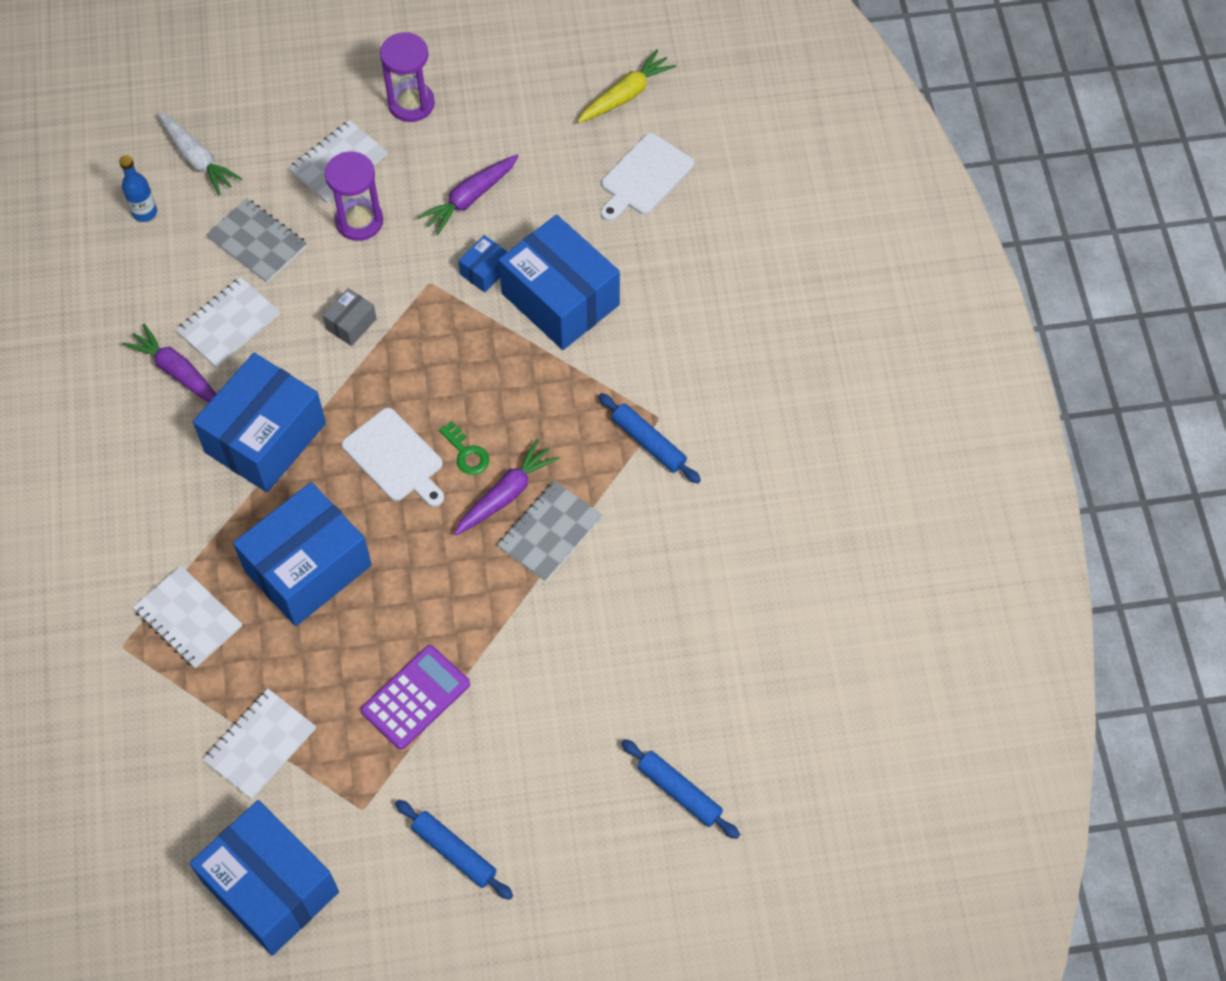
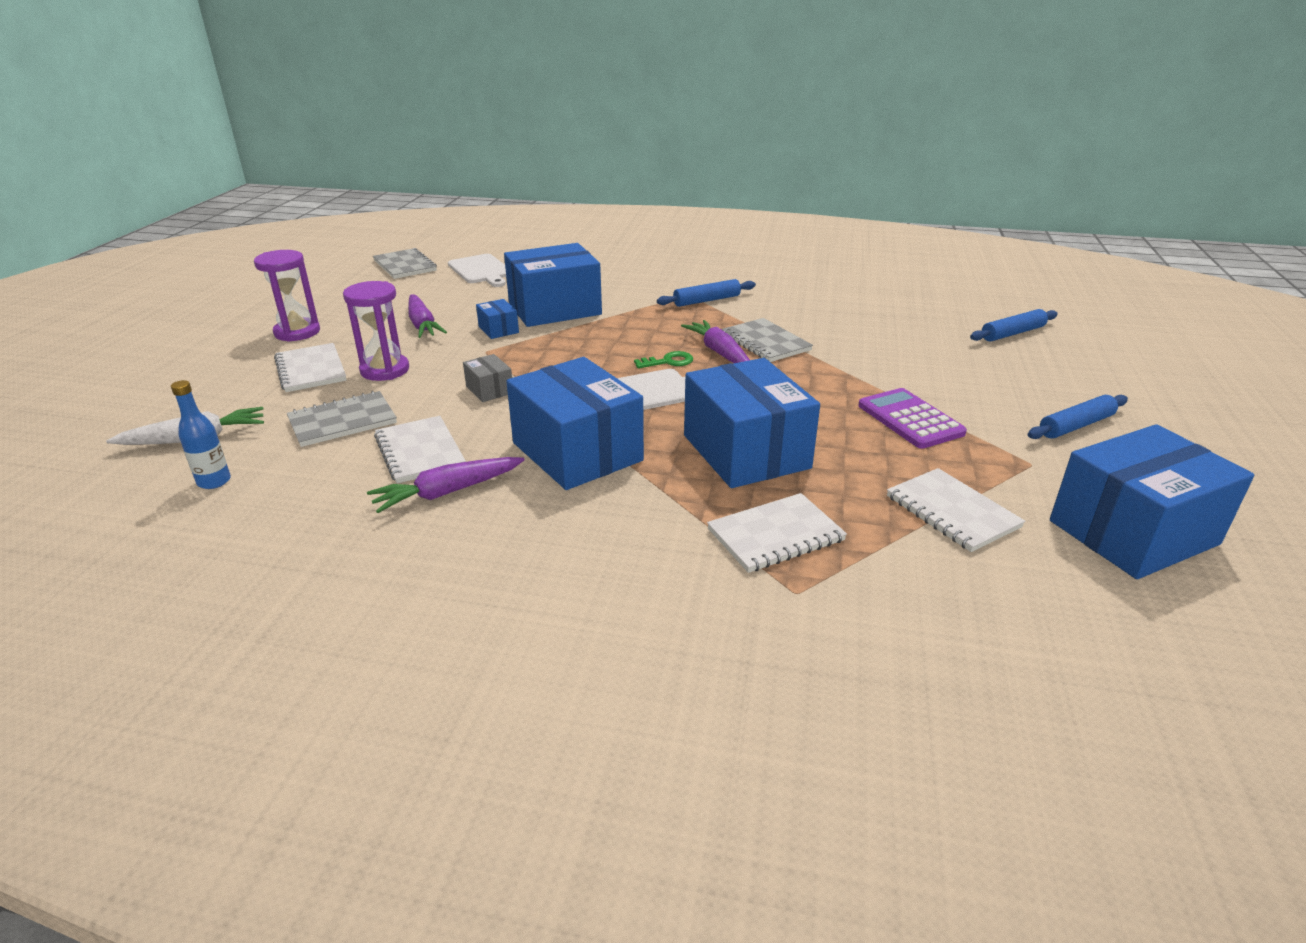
camera: 70 degrees left, 30 degrees down
yellow carrot [577,49,676,123] -> grey notebook [373,248,437,279]

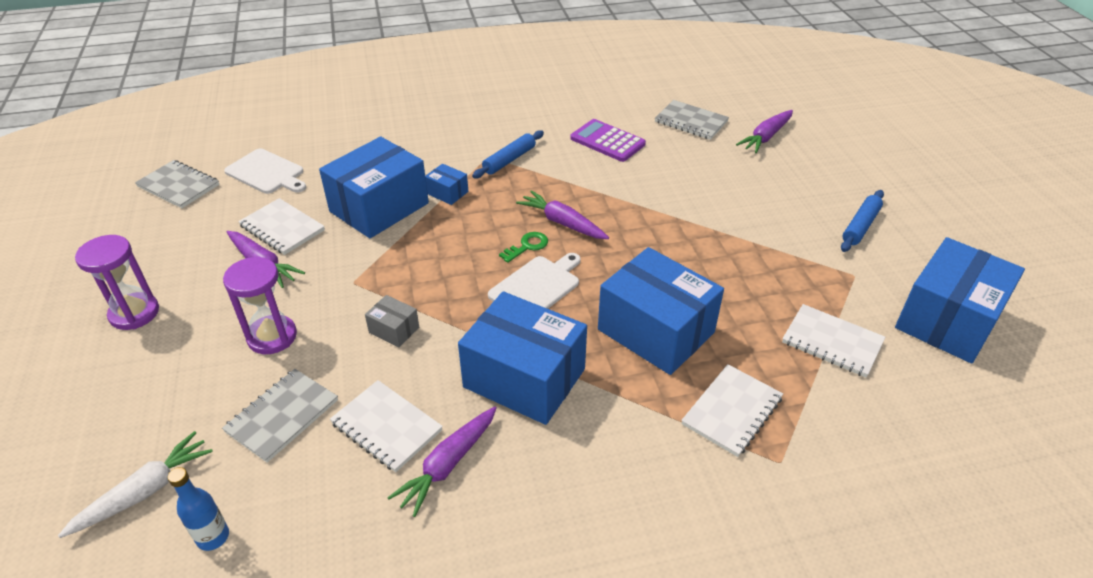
camera: 25 degrees left, 10 degrees up
white notebook [274,343,346,392] -> white notebook moved to [238,198,325,255]
blue box [476,299,519,339] -> blue box moved to [425,164,468,205]
grey notebook [722,318,813,362] -> grey notebook moved to [655,100,729,140]
purple calculator [858,388,967,449] -> purple calculator moved to [570,119,646,162]
blue rolling pin [970,309,1058,341] -> purple carrot [736,110,793,153]

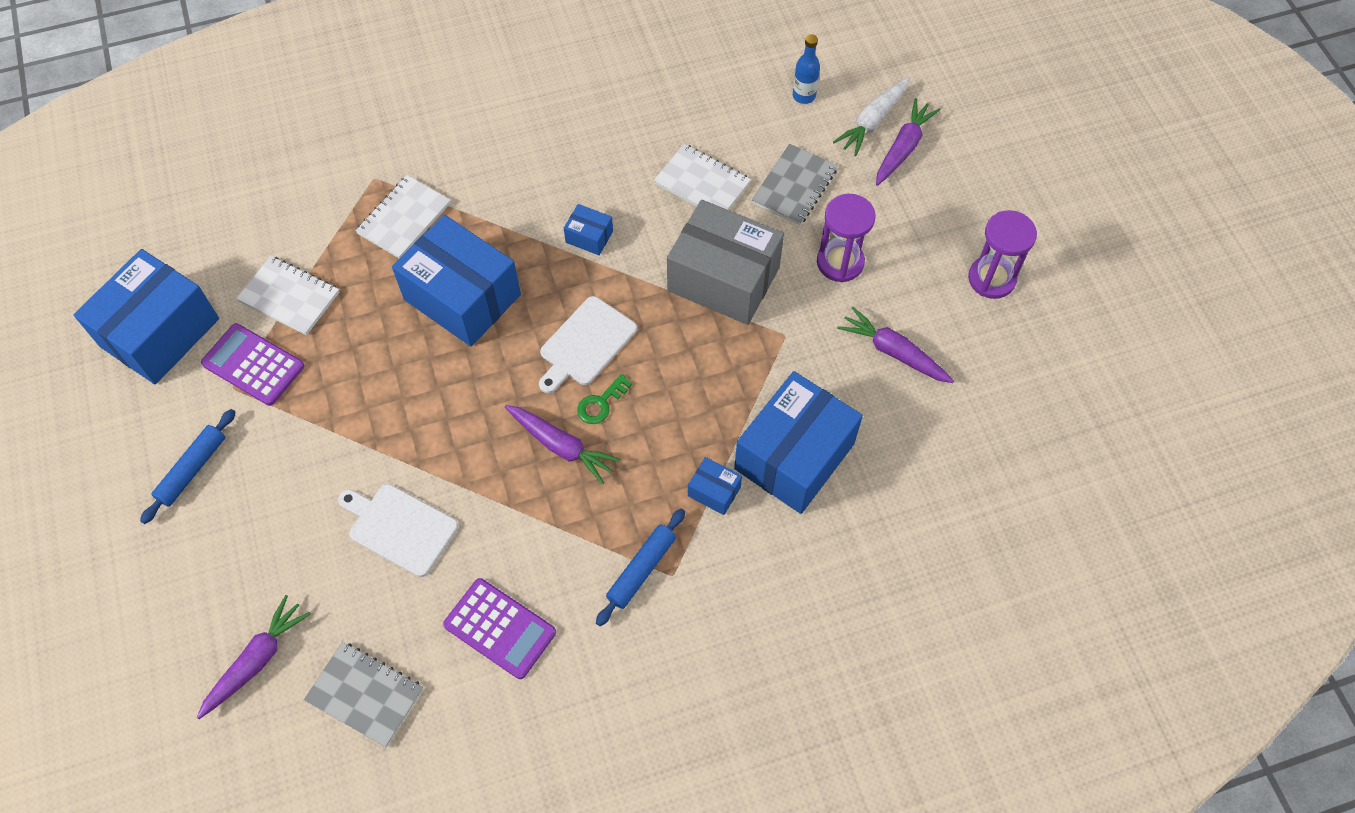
camera: 175 degrees right, 20 degrees up
grey notebook [135,160,219,208] -> none
white cutting board [224,149,306,194] -> white cutting board moved to [338,484,458,577]
white notebook [238,198,325,255] -> none
grey box [365,295,419,348] -> grey box [667,200,784,325], size x2.33
purple carrot [387,406,497,517] -> purple carrot moved to [876,98,940,186]
blue box [458,291,587,425] -> blue box [564,204,613,255], size x0.43
none -> purple calculator [201,323,305,406]

